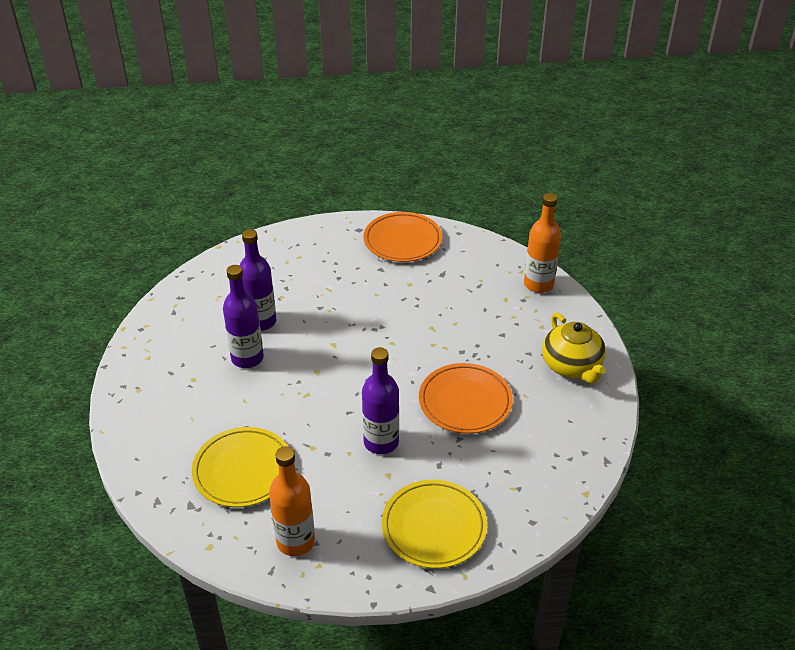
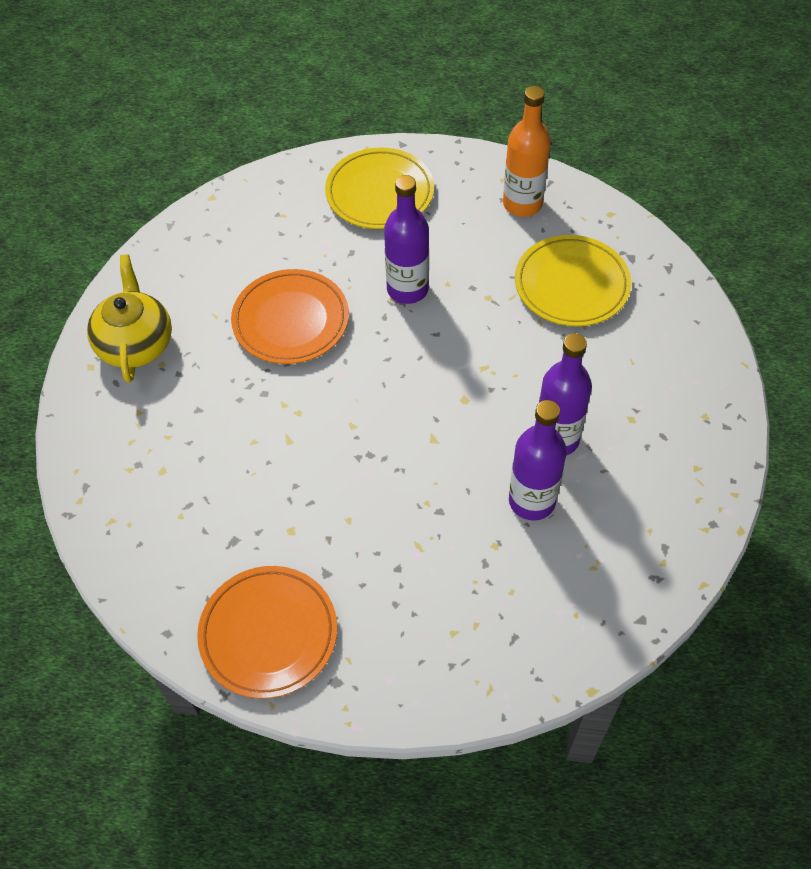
camera: 165 degrees left, 15 degrees up
orange bottle [524,193,561,293] -> none

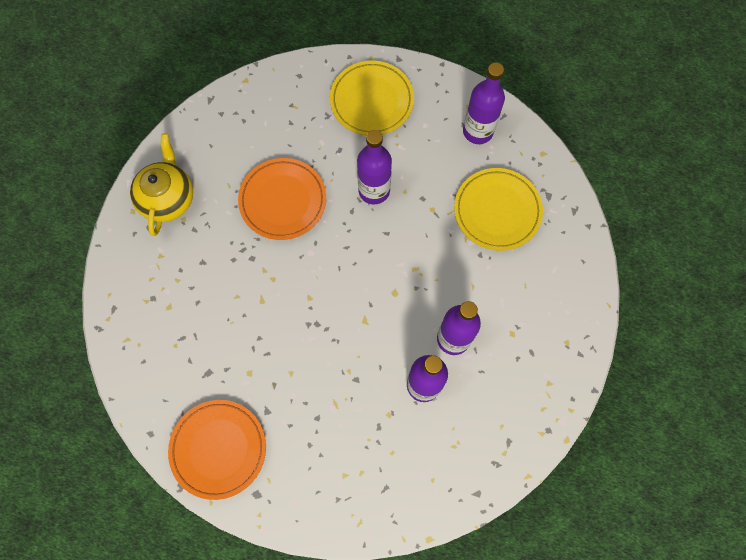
camera: 10 degrees right, 15 degrees up
orange bottle [503,86,551,217] -> purple bottle [463,62,505,144]

